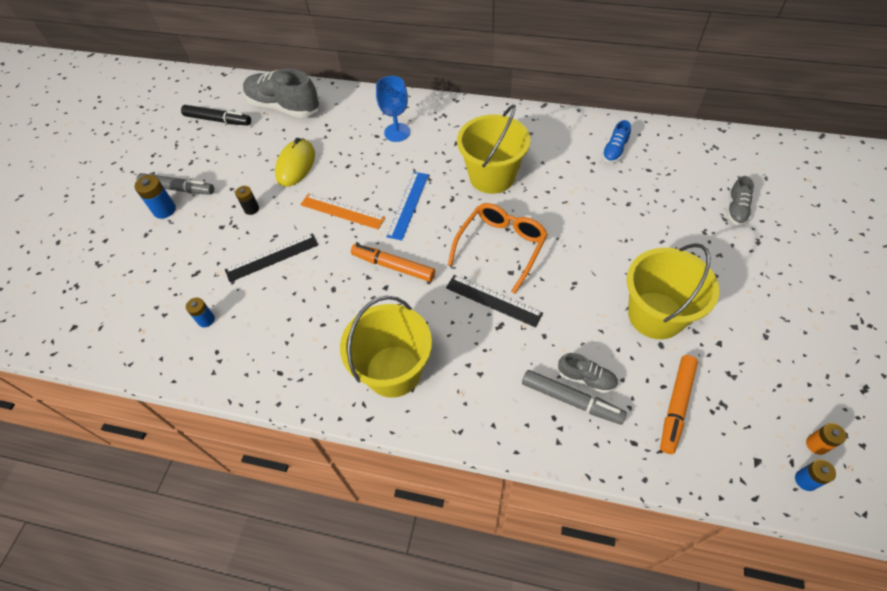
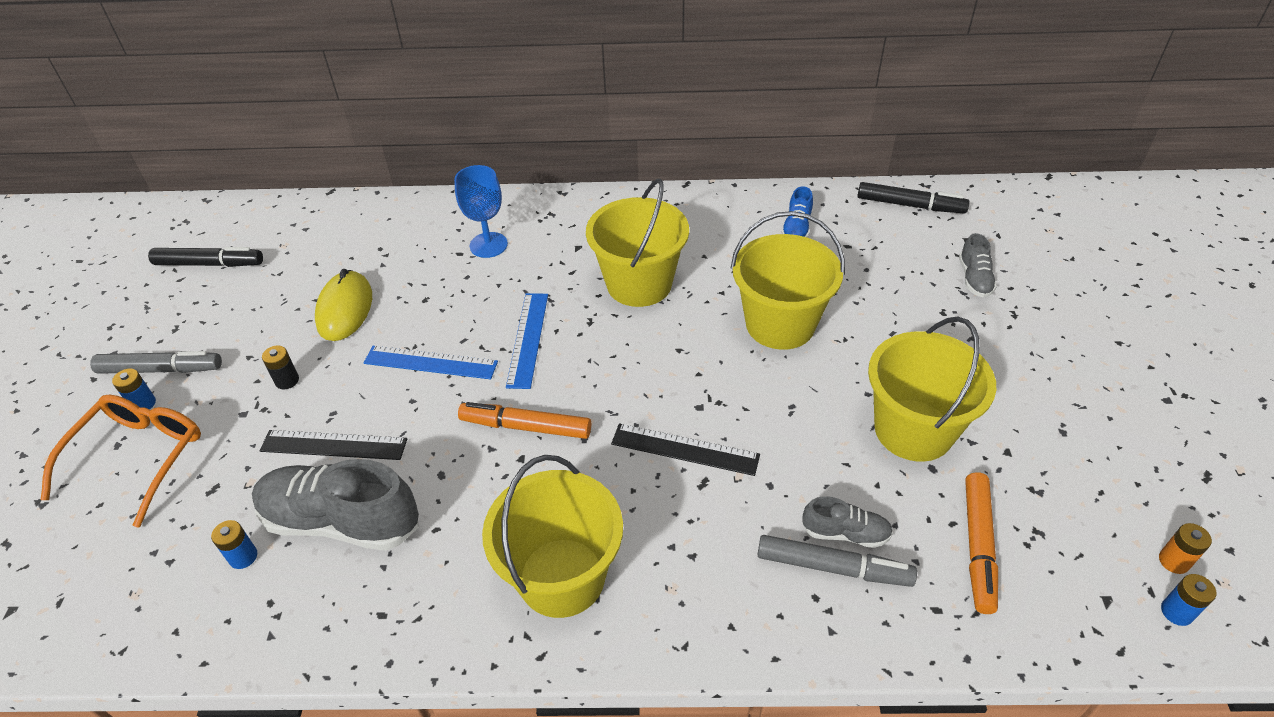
camera: 15 degrees left, 10 degrees down
blue battery [135,175,176,219] -> blue battery [112,368,156,409], size x0.67
black ruler [225,233,318,282] -> black ruler turned 45 degrees clockwise [260,430,407,460]
grey shoe [243,68,319,118] -> grey shoe moved to [252,459,419,551]
orange ruler [300,194,385,229] -> blue ruler [364,346,498,379]
orange glasses [448,203,548,294] -> orange glasses moved to [41,395,201,527]
none -> yellow bucket [730,211,845,350]
none -> black marker [857,182,970,214]

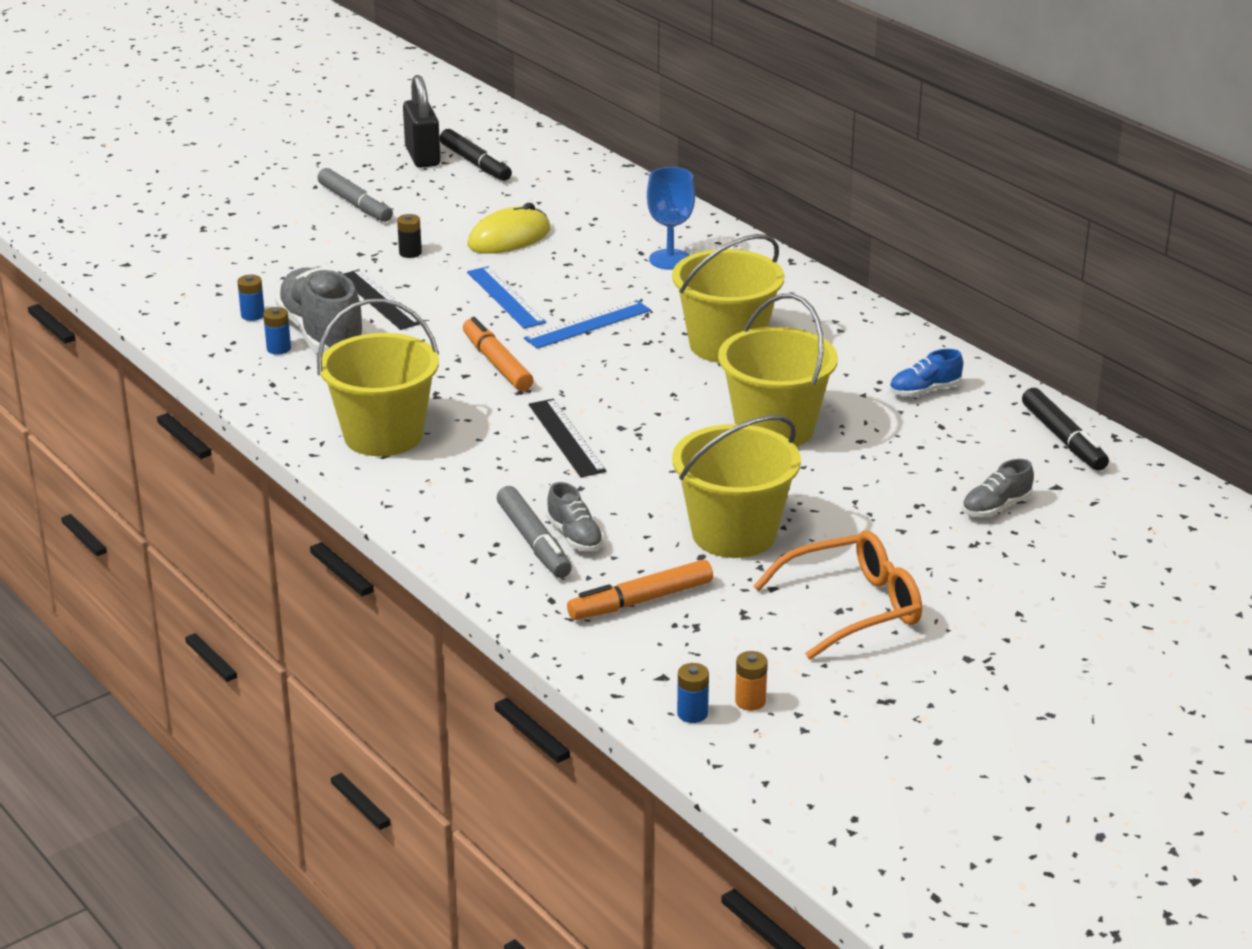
camera: 50 degrees right, 15 degrees down
orange glasses [41,395,201,527] -> orange glasses moved to [754,531,922,660]
blue battery [112,368,156,409] -> blue battery moved to [263,307,291,355]
none -> black padlock [403,75,441,168]

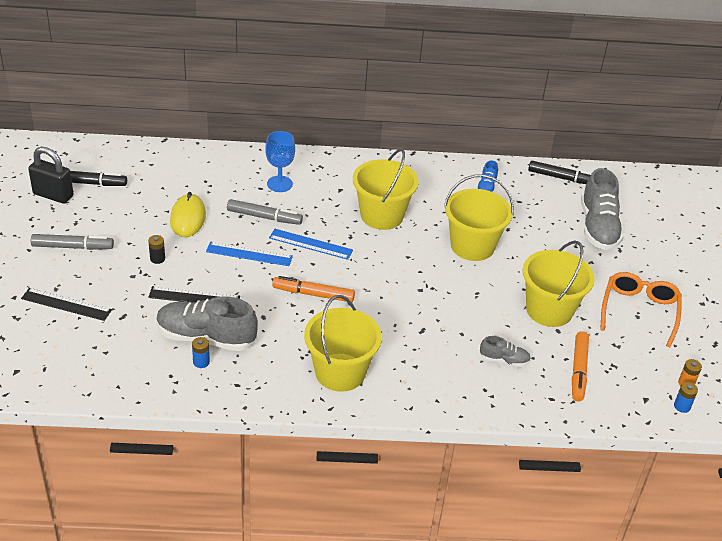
camera: 55 degrees left, 10 degrees up
blue battery [237,275,264,321] -> none
grey marker [497,486,572,578] -> grey marker moved to [227,199,303,225]
blue ruler [524,300,651,349] -> blue ruler turned 75 degrees counterclockwise [269,229,353,260]
black ruler [529,399,606,477] -> black ruler moved to [21,288,112,321]
grey shoe [962,459,1034,517] -> grey shoe [581,168,624,250], size x2.03

